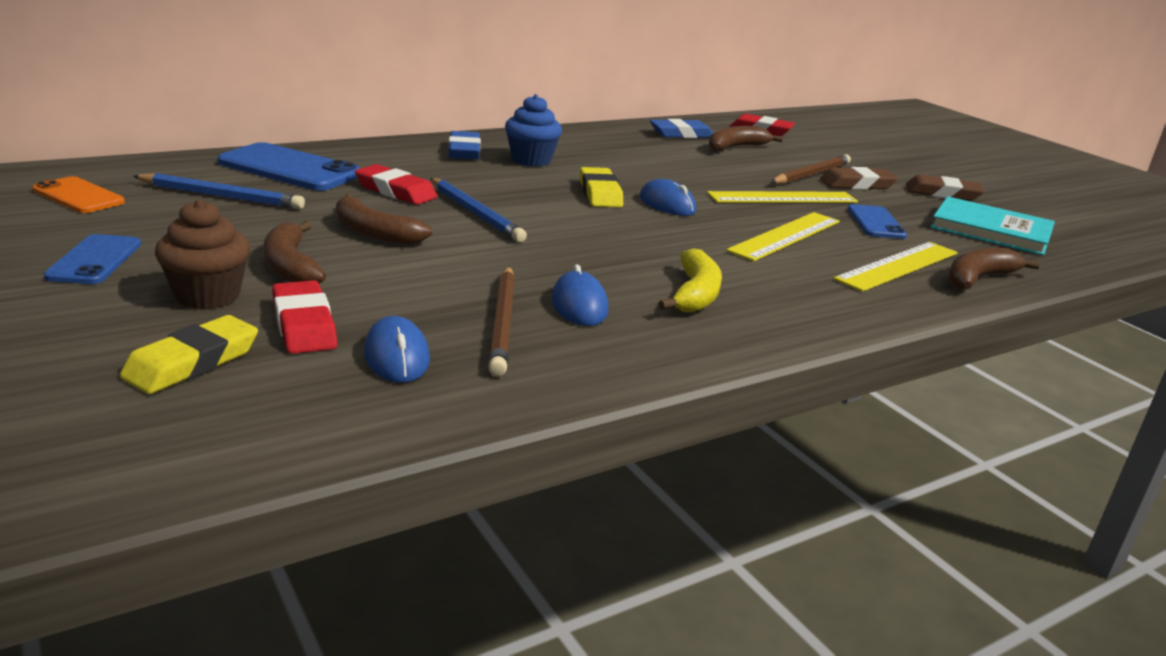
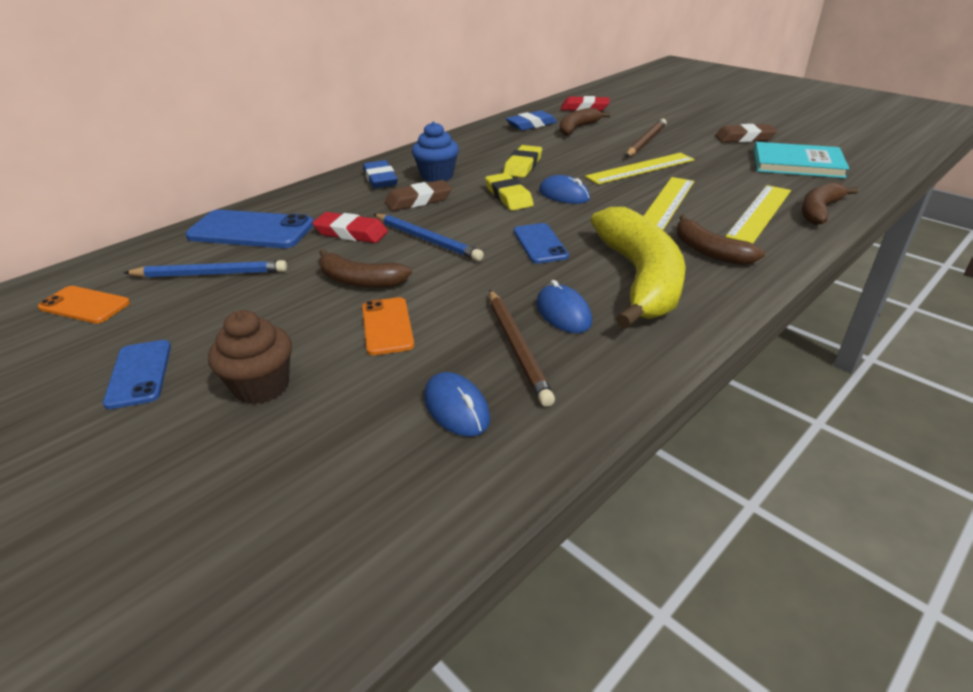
camera: 10 degrees left, 10 degrees up
yellow eraser [119,315,258,394] -> yellow eraser moved to [503,145,542,178]
brown banana [264,221,326,283] -> brown banana moved to [677,215,765,265]
red eraser [272,280,337,354] -> none
yellow banana [658,248,722,313] -> yellow banana [591,207,686,329], size x1.86
brown eraser [820,167,898,190] -> brown eraser moved to [385,180,452,211]
blue phone [848,204,907,239] -> blue phone moved to [514,223,569,264]
none -> orange phone [362,297,414,355]

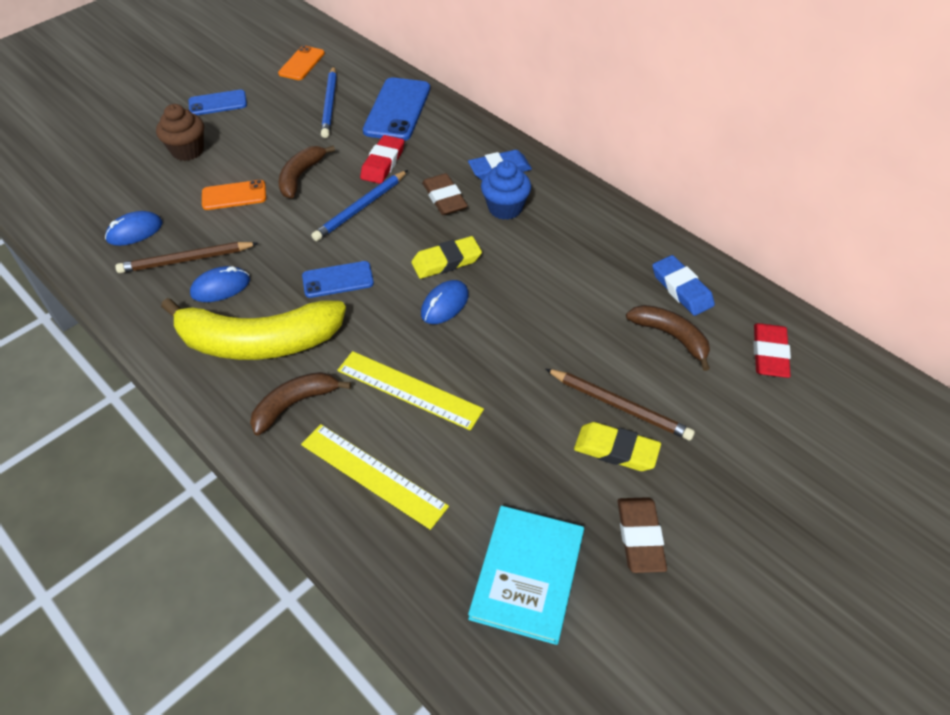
camera: 90 degrees right, 15 degrees up
yellow eraser [503,145,542,178] -> yellow eraser moved to [574,422,661,471]
yellow ruler [585,153,695,184] -> none
brown banana [802,182,859,225] -> none

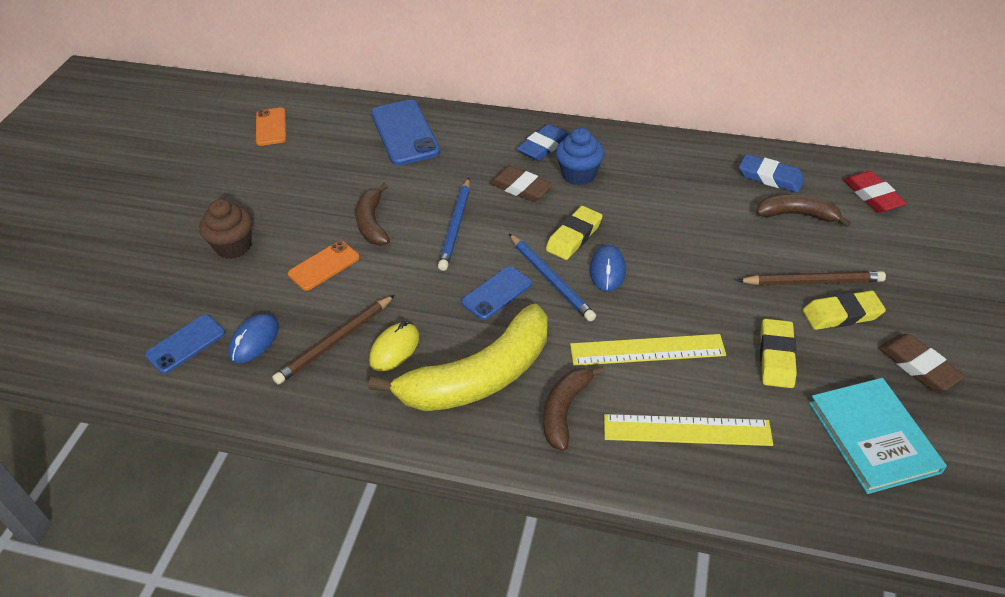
camera: 30 degrees left, 5 degrees down
blue phone [188,90,247,115] -> blue phone moved to [145,315,225,374]
blue mouse [190,266,250,302] -> yellow mouse [369,322,419,371]
blue pencil [321,66,337,138] -> blue pencil moved to [509,234,596,322]
red eraser [360,135,404,184] -> none
none -> yellow eraser [760,319,797,388]

